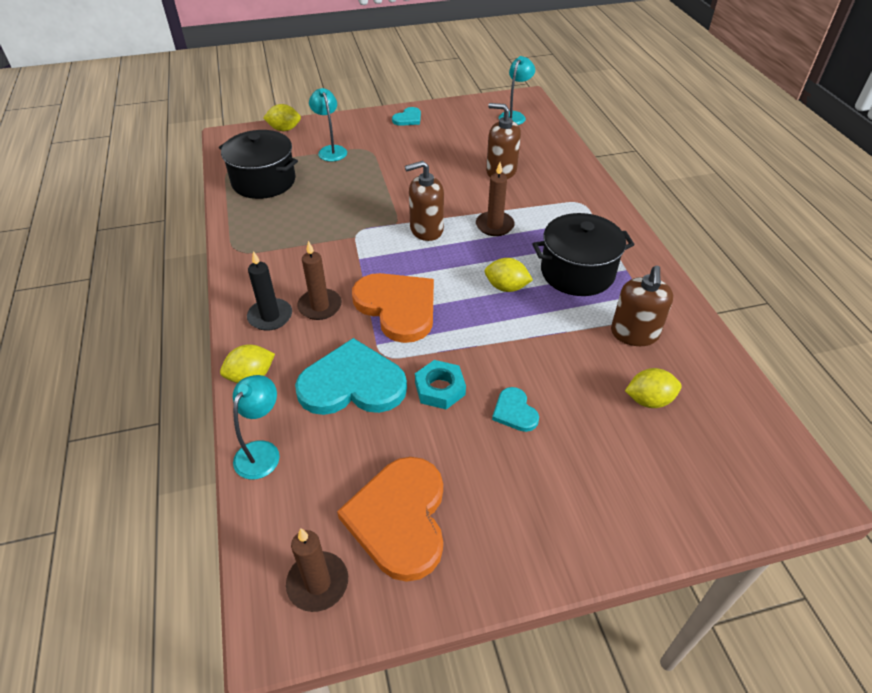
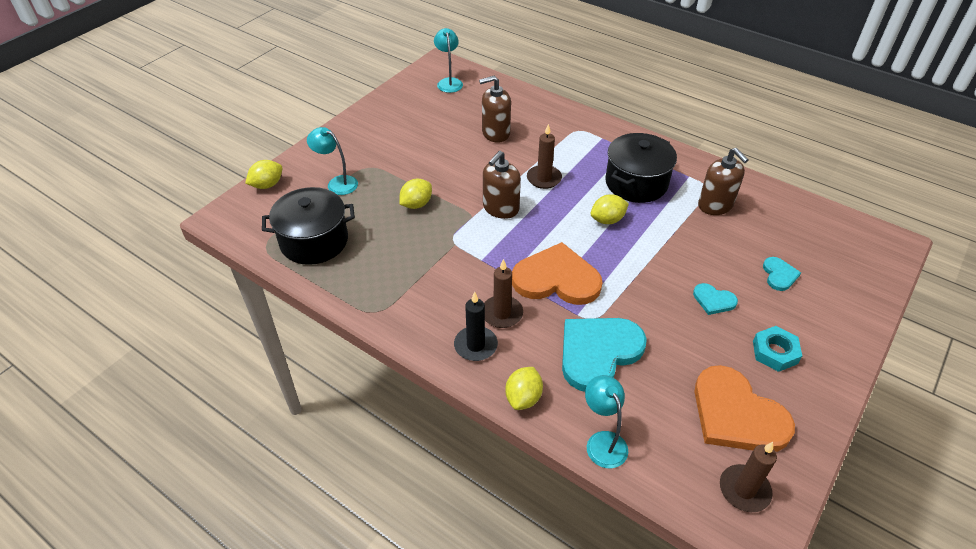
camera: 40 degrees left, 0 degrees up
turquoise heart [392,107,421,126] -> turquoise heart moved to [763,257,801,291]
turquoise nut [415,360,466,409] -> turquoise nut moved to [753,326,802,372]
yellow lemon [625,368,682,408] -> yellow lemon moved to [399,179,432,209]

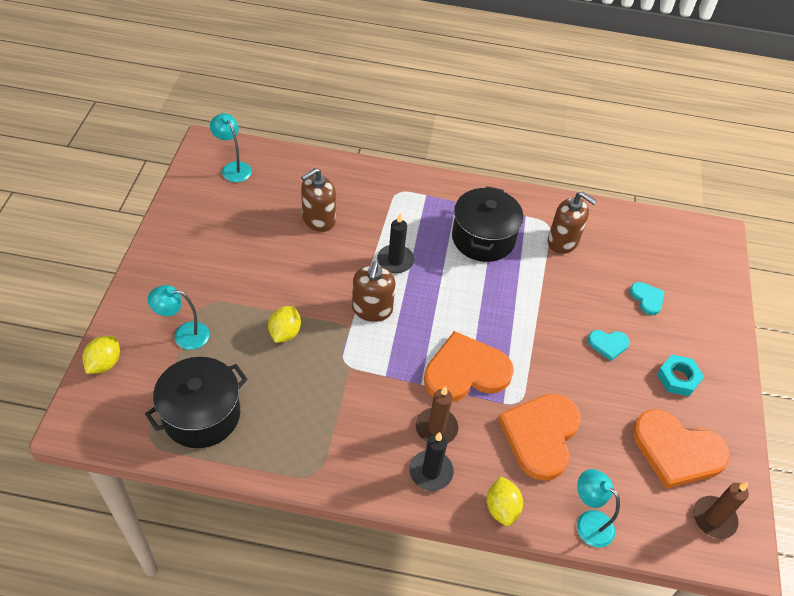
camera: 30 degrees left, 5 degrees up
brown candle [527,124,562,189] -> black candle [377,213,414,273]
turquoise heart [562,318,647,392] -> orange heart [498,394,581,481]
yellow lemon [590,194,629,224] -> none

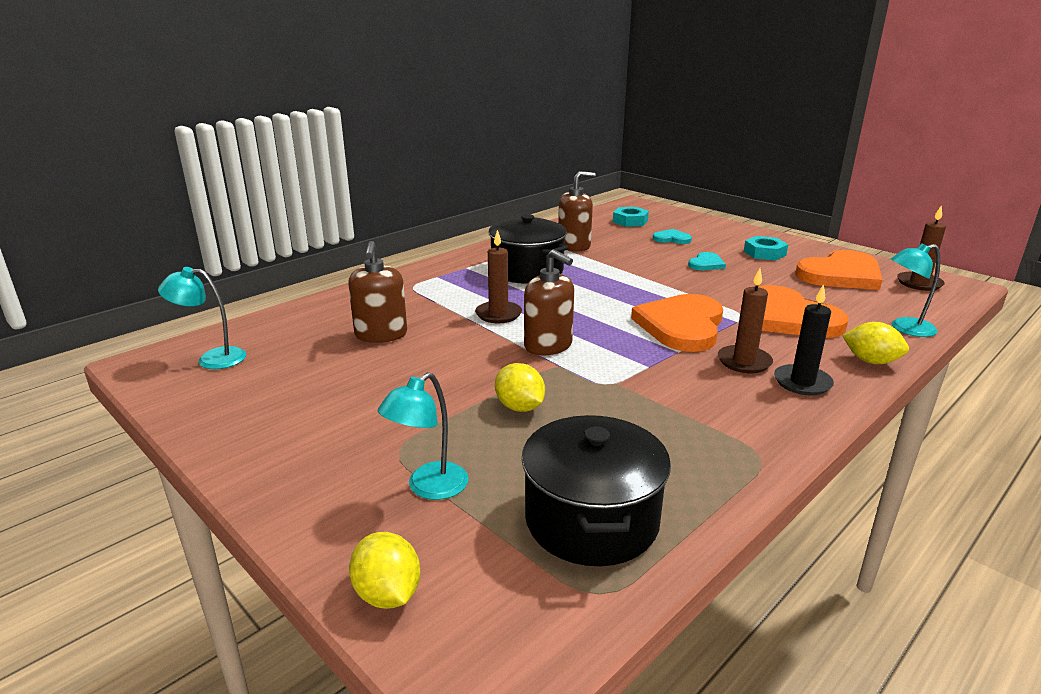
camera: 50 degrees left, 25 degrees down
black candle [377,213,414,273] -> brown candle [475,230,522,323]
none -> turquoise nut [613,207,649,227]

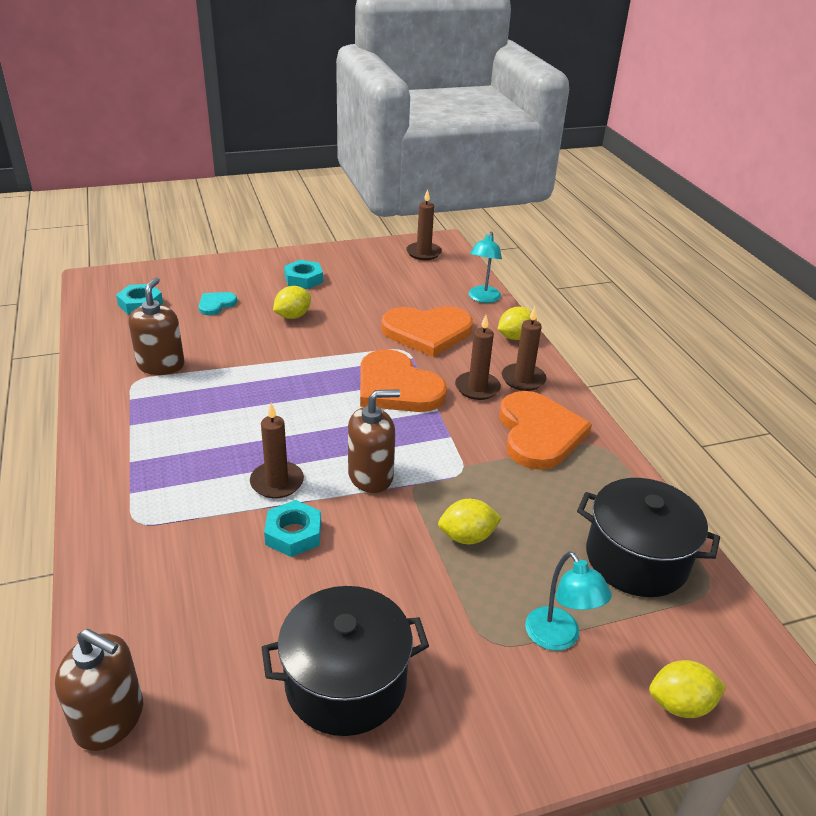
camera: 65 degrees left, 10 degrees up
turquoise lamp [158,267,246,369] -> none
brown soap dispenser [348,241,407,343] -> brown soap dispenser moved to [55,629,143,751]
black pot [489,214,568,284] -> black pot moved to [261,586,429,736]
turquoise heart [688,252,726,270] -> yellow lemon [273,286,311,319]
black candle [774,284,834,396] -> brown candle [502,307,546,391]
orange heart [795,250,882,290] -> orange heart moved to [499,391,592,470]
none -> turquoise nut [264,500,321,557]

